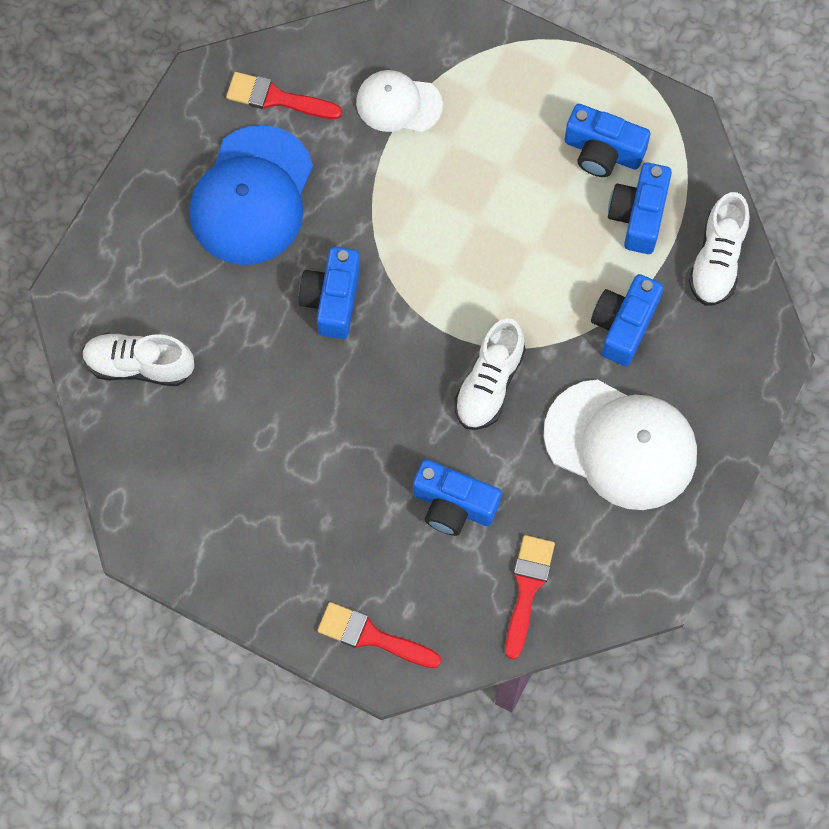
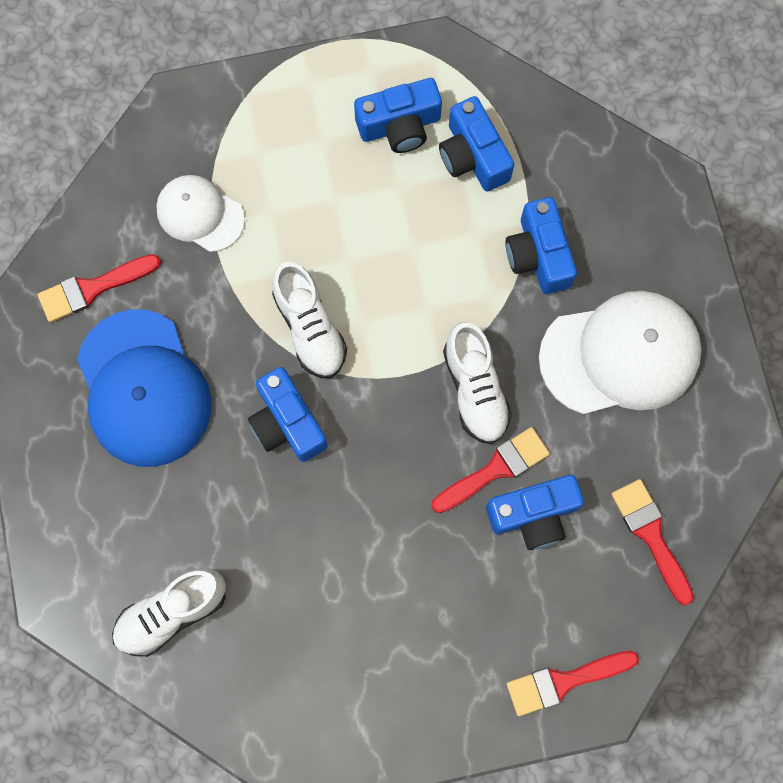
camera: 40 degrees left, 5 degrees up
white cap [356,70,443,133] -> white cap turned 60 degrees clockwise [156,175,245,252]
white shoe [689,192,750,306] -> white shoe moved to [272,262,347,378]
none -> red brush [432,427,550,513]

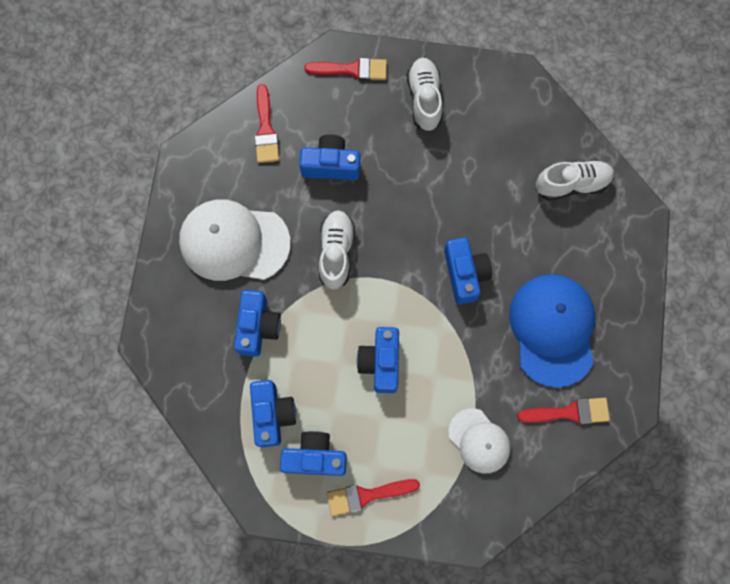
camera: 160 degrees left, 0 degrees up
white shoe [272,262,347,378] -> white shoe moved to [407,58,443,132]
red brush [432,427,550,513] -> red brush moved to [327,479,420,516]
none -> blue camera [357,327,399,393]

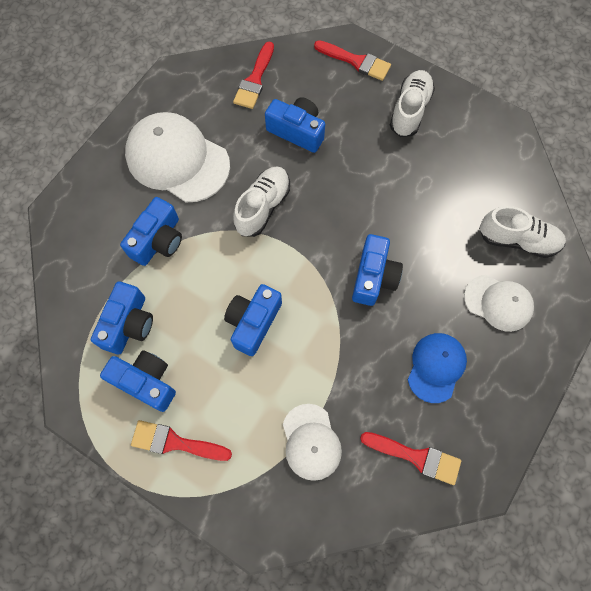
camera: 25 degrees right, 5 degrees down
blue cap [509,274,595,388] -> blue cap [408,333,467,403], size x0.58
none -> white cap [464,275,534,332]

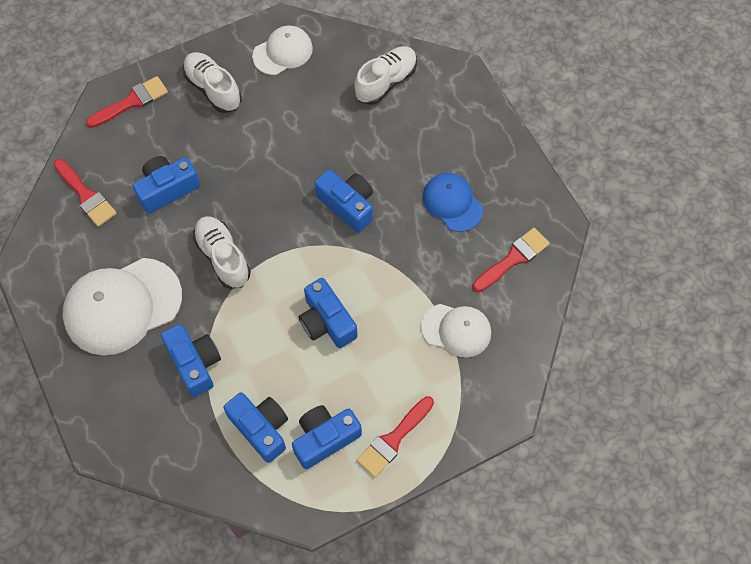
camera: 60 degrees left, 5 degrees down
white cap [464,275,534,332] -> white cap moved to [252,26,313,75]

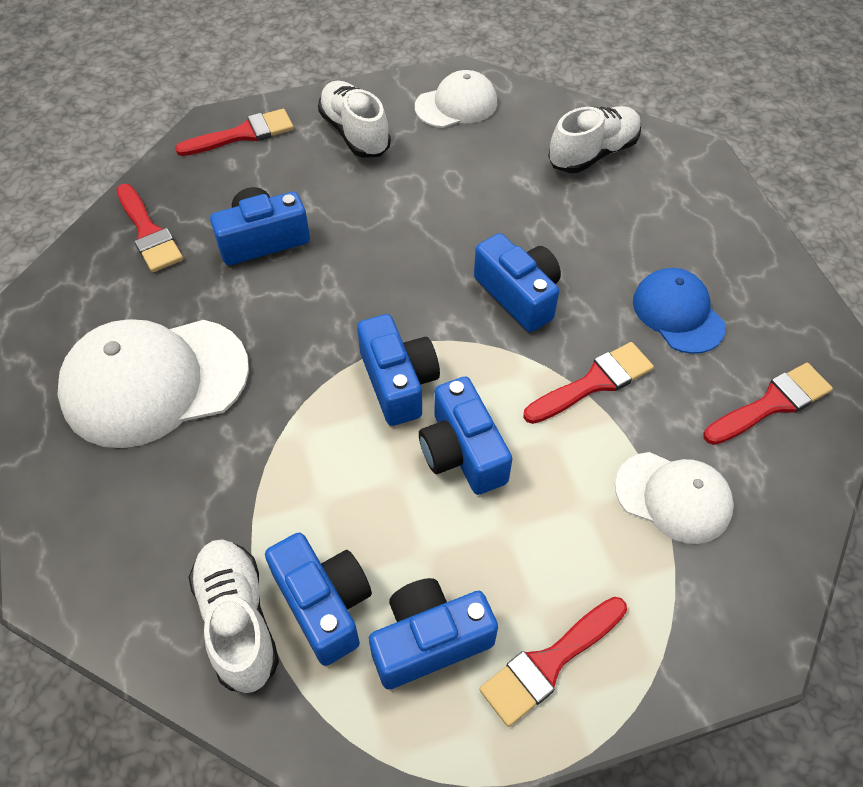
camera: 10 degrees right, 10 degrees down
blue camera [161,324,221,397] -> blue camera moved to [357,314,440,426]
white shoe [193,216,251,289] -> white shoe moved to [189,540,279,693]
none -> red brush [523,342,654,424]

